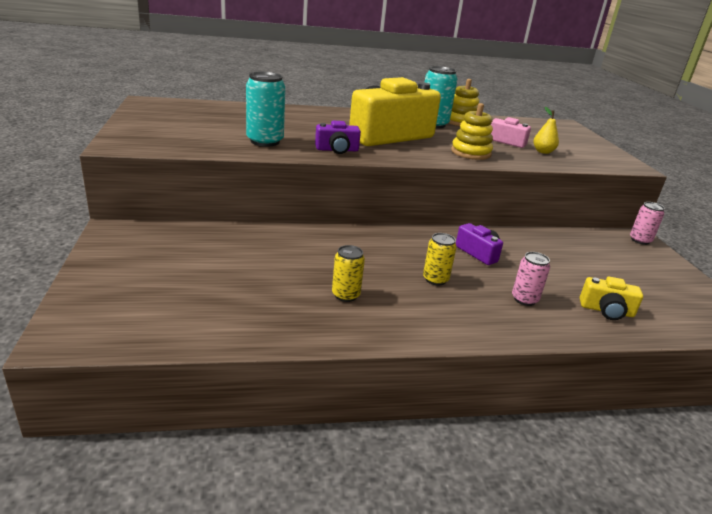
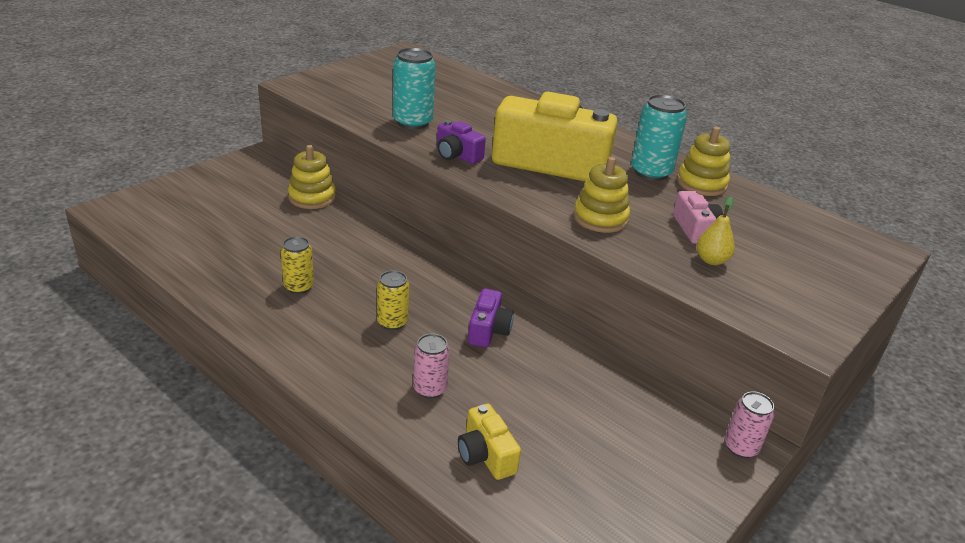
camera: 50 degrees right, 5 degrees up
none -> yellow stacking toy [288,145,336,209]

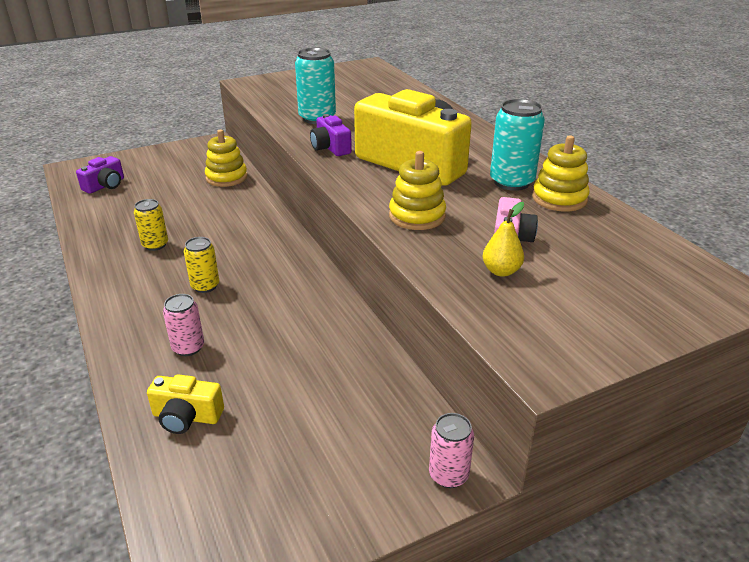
camera: 25 degrees right, 0 degrees up
yellow camera [458,404,521,480] -> yellow camera turned 75 degrees counterclockwise [147,374,224,434]
purple camera [468,288,514,348] -> purple camera moved to [76,156,124,194]

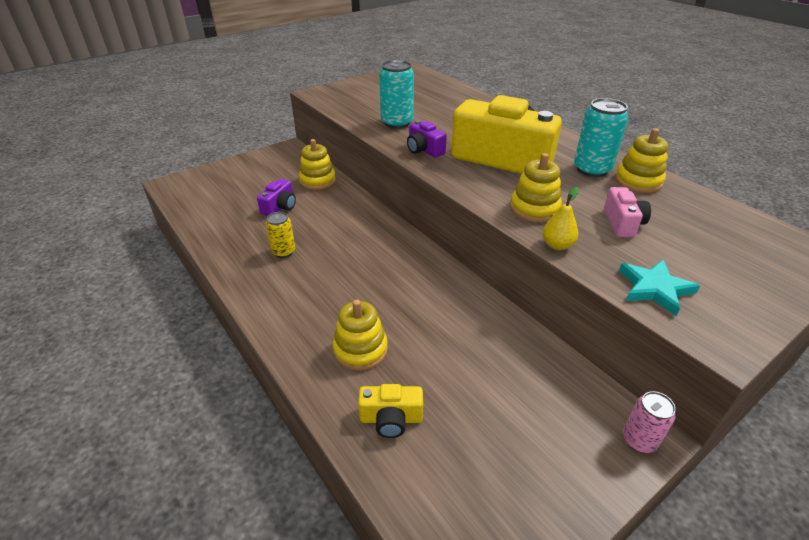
camera: 10 degrees left, 5 degrees up
purple camera [76,156,124,194] -> purple camera moved to [257,179,296,216]
pink can [163,294,204,356] -> yellow stacking toy [332,300,388,371]
yellow can [184,237,219,293] -> none
yellow pear [483,202,524,277] -> yellow pear moved to [543,186,579,250]
none -> turquoise star [619,260,700,316]

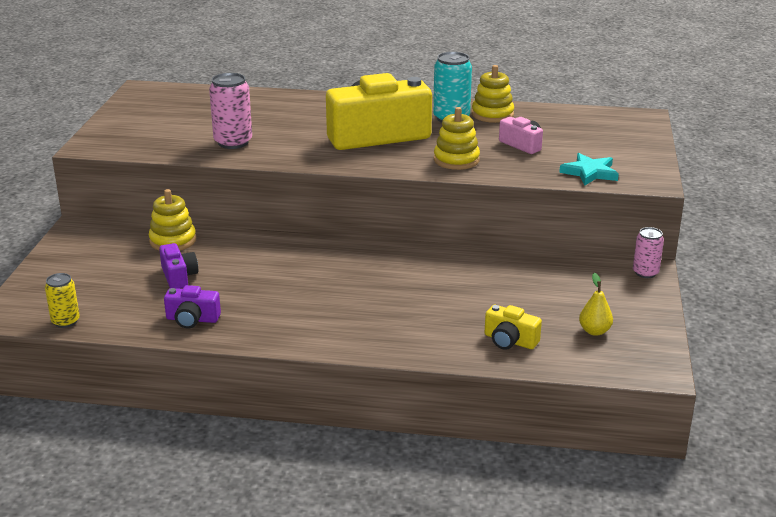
camera: 45 degrees left, 10 degrees down
yellow can [266,212,295,258] -> yellow can moved to [45,273,80,328]
yellow stacking toy [332,300,388,371] -> none
yellow camera [358,384,423,438] -> yellow camera turned 75 degrees clockwise [484,305,542,350]
turquoise can [379,60,414,128] -> pink can [209,73,252,149]
purple camera [407,120,447,158] -> purple camera moved to [164,285,221,329]
yellow pear [543,186,579,250] -> yellow pear moved to [579,273,613,336]

